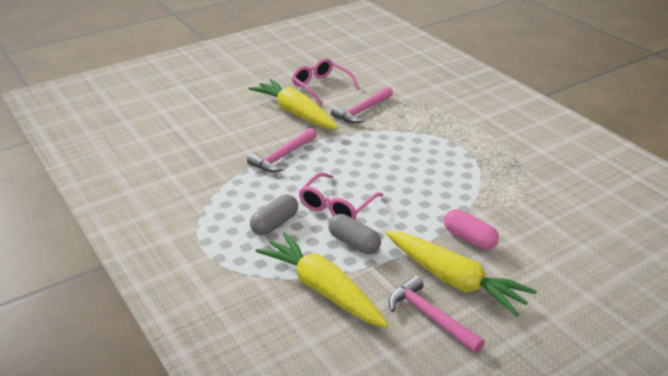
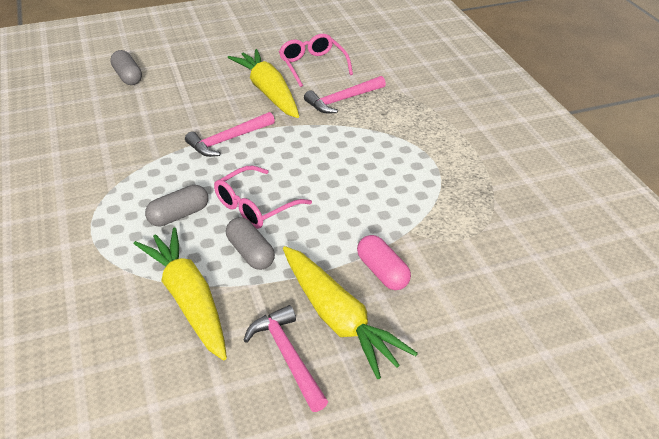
camera: 15 degrees right, 5 degrees up
none -> grey capsule [110,50,142,85]

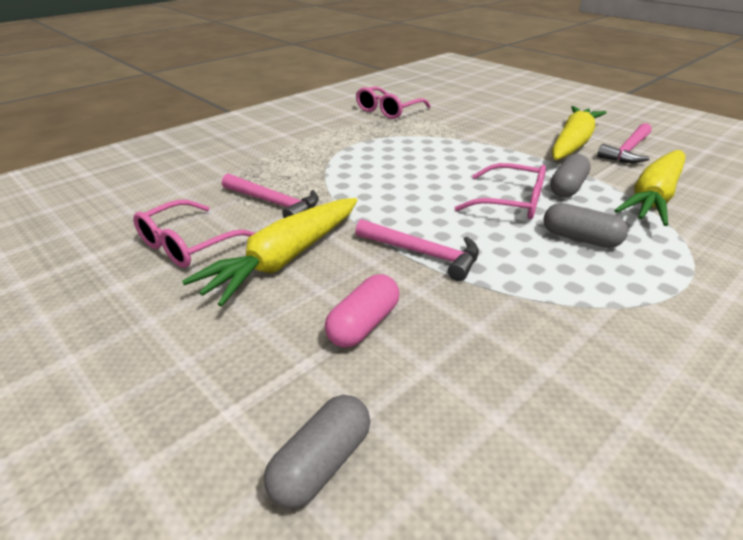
camera: 115 degrees left, 5 degrees down
pink capsule [357,235,411,290] -> pink capsule moved to [325,274,400,348]
none -> pink glasses [356,87,431,119]

